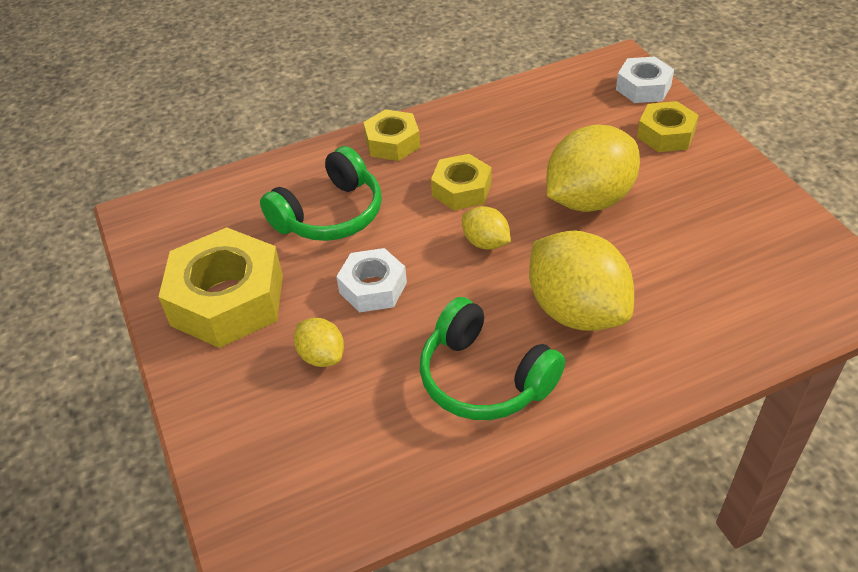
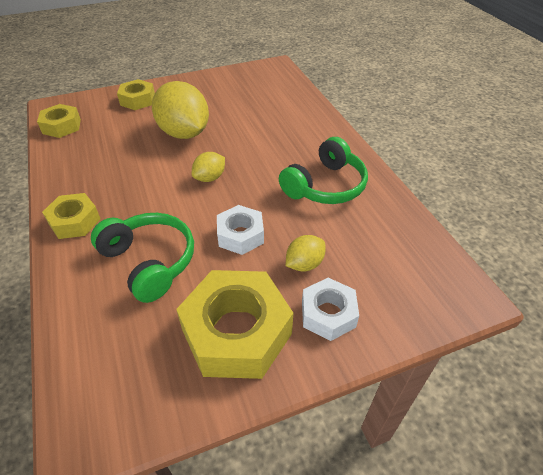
camera: 90 degrees left, 0 degrees up
yellow nut [431,154,492,210] -> yellow nut moved to [37,104,81,138]
yellow lemon [529,230,634,331] -> none
white nut [616,57,674,103] -> white nut moved to [302,278,359,341]

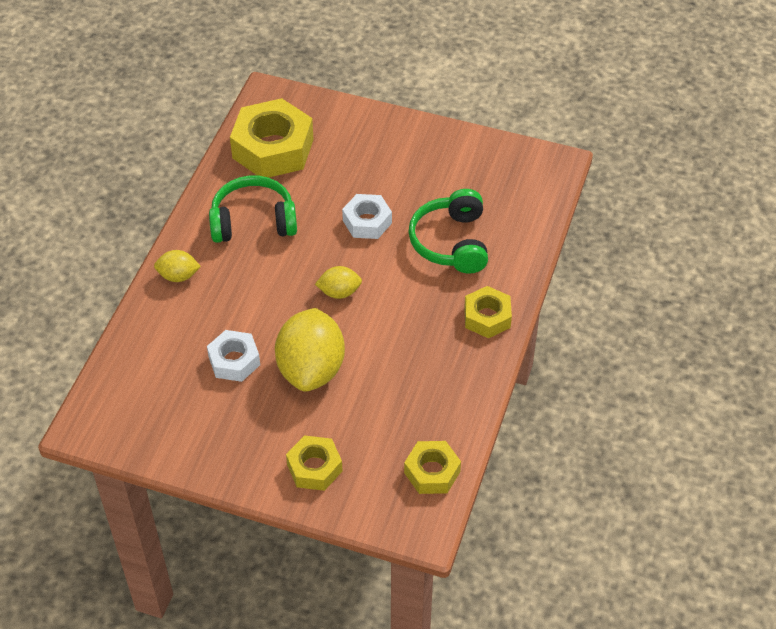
camera: 140 degrees left, 5 degrees up
yellow nut [176,270,293,379] -> yellow nut moved to [230,98,314,178]
yellow lemon [286,235,326,272] -> yellow lemon moved to [154,250,201,282]
white nut [302,278,359,341] -> white nut moved to [207,330,260,382]

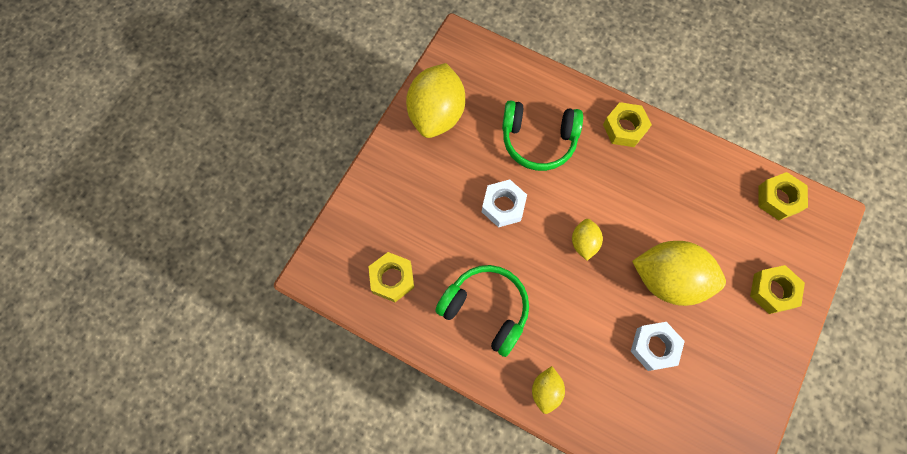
camera: 80 degrees left, 20 degrees up
green headphones [209,176,297,243] -> green headphones turned 120 degrees clockwise [435,265,529,357]
yellow nut [230,98,314,178] -> yellow nut [368,252,414,302], size x0.56
none -> yellow lemon [406,63,465,138]

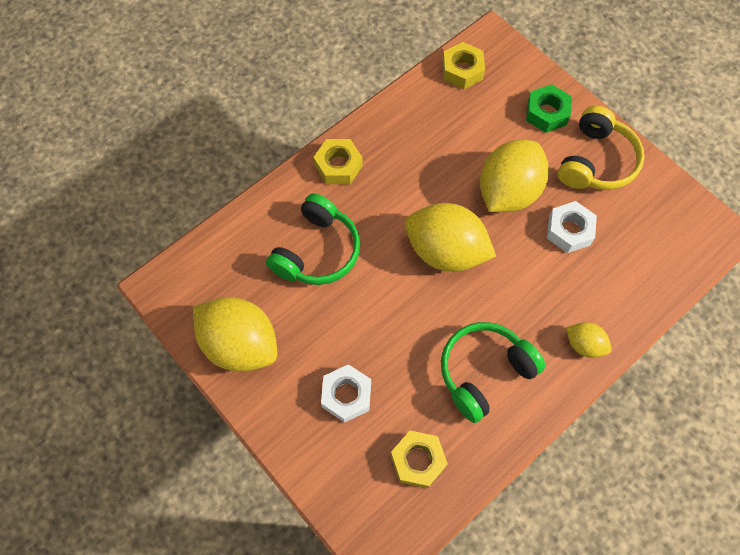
camera: 70 degrees left, 5 degrees down
white nut [482,180,527,228] -> white nut moved to [321,364,371,423]
yellow lemon [572,219,603,260] -> yellow lemon [405,203,496,272], size x2.04
yellow nut [750,265,805,314] -> green nut [526,84,571,133]
none -> yellow headphones [558,106,645,190]

